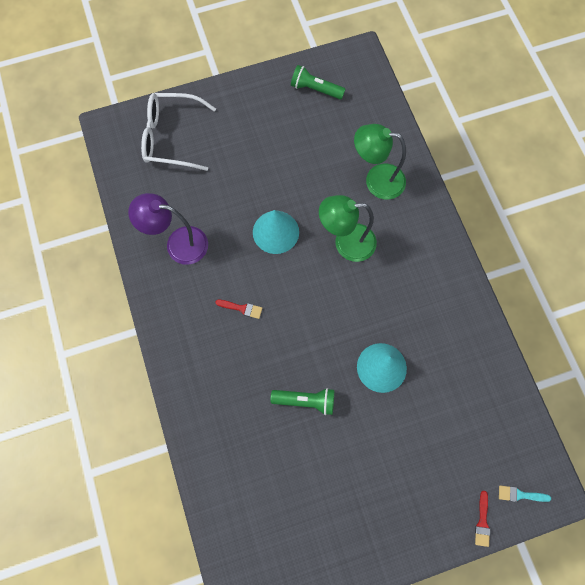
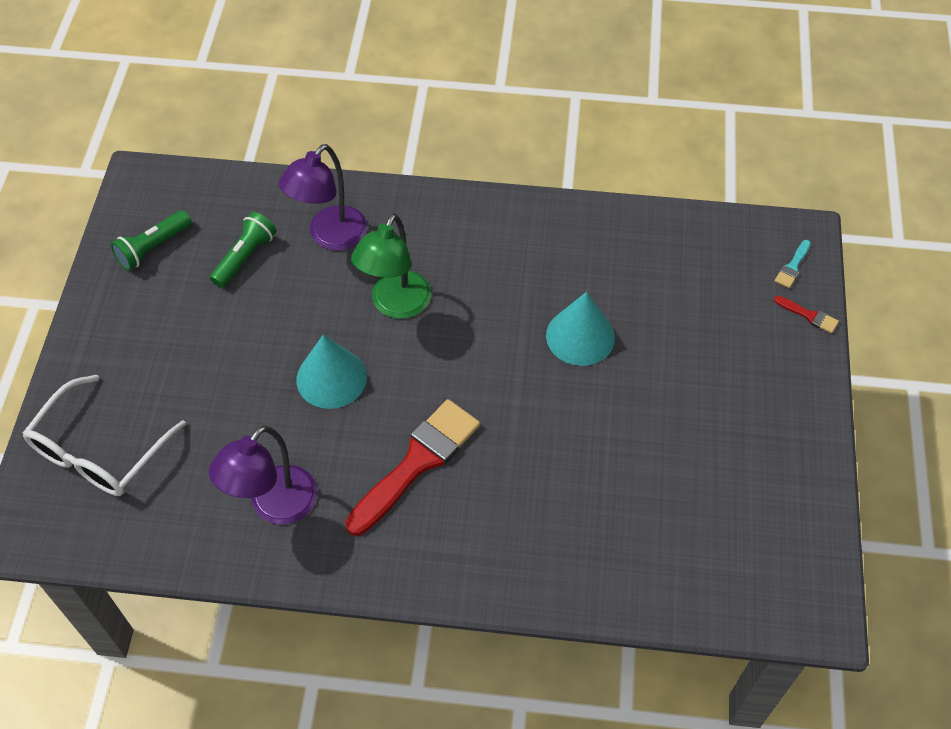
camera: 65 degrees left, 15 degrees down
red brush [215,300,262,319] -> red brush [345,399,480,536], size x2.41
green flashlight [271,388,334,415] -> green flashlight moved to [210,212,276,288]
green lamp [354,124,406,200] -> purple lamp [279,144,367,251]

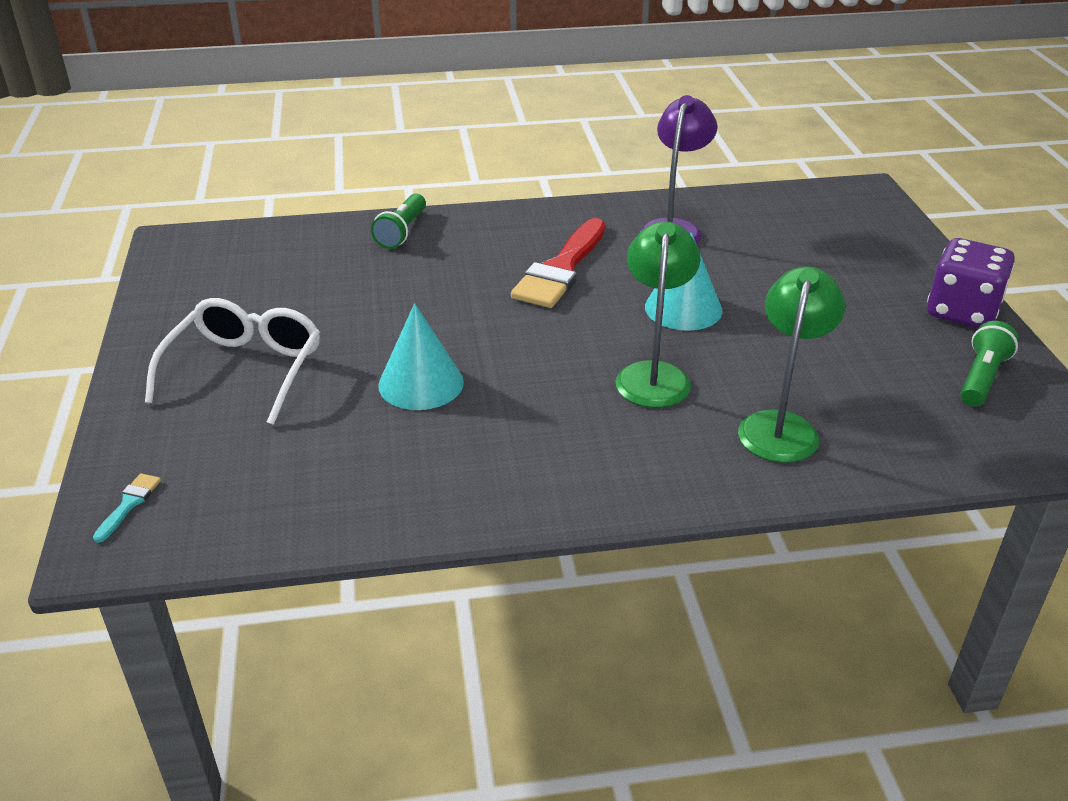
camera: 165 degrees right, 20 degrees down
white glasses [22,375,186,496] -> white glasses moved to [145,298,320,425]
green flashlight [210,212,276,288] -> green flashlight moved to [371,193,426,249]
purple lamp [279,144,367,251] -> green lamp [738,266,845,463]
red brush [774,296,839,334] -> none
none -> purple dice [927,238,1015,328]

